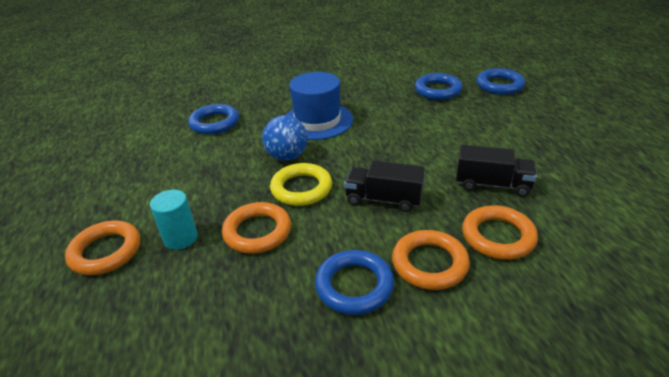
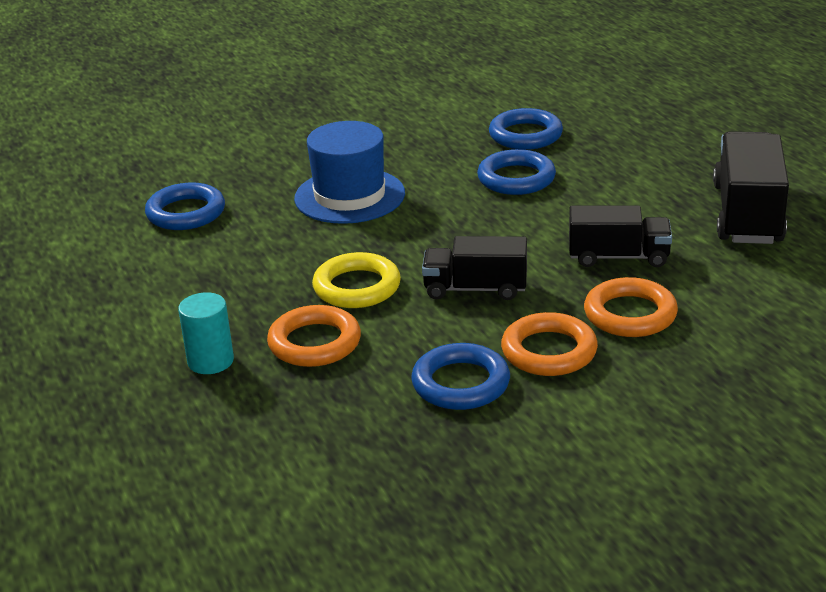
camera: 10 degrees left, 5 degrees down
orange ring [65,221,140,275] -> none
blue ball [262,115,308,161] -> none
blue ring [476,68,525,95] -> blue ring moved to [477,149,556,195]
none -> black truck [713,131,789,244]

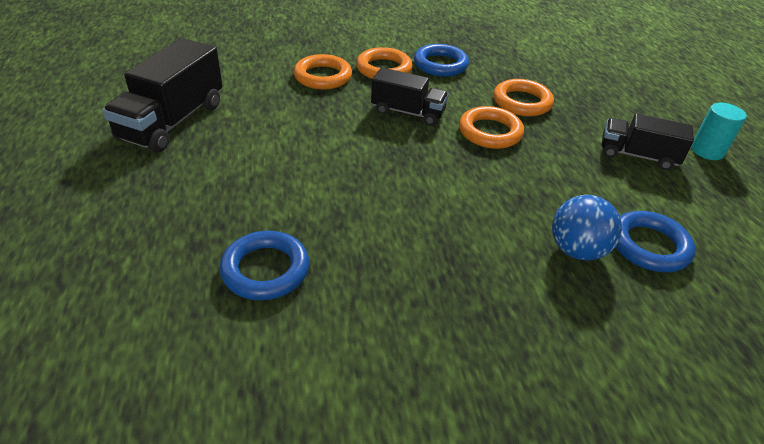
camera: 170 degrees left, 10 degrees up
turquoise cylinder [178,292,234,374] -> turquoise cylinder moved to [691,103,747,160]
blue hat [294,121,405,224] -> none
yellow ring [312,252,401,308] -> orange ring [459,106,524,149]
blue ring [477,149,556,195] -> none
black truck [569,205,672,267] -> black truck moved to [602,114,694,170]
none -> blue ball [552,195,622,261]

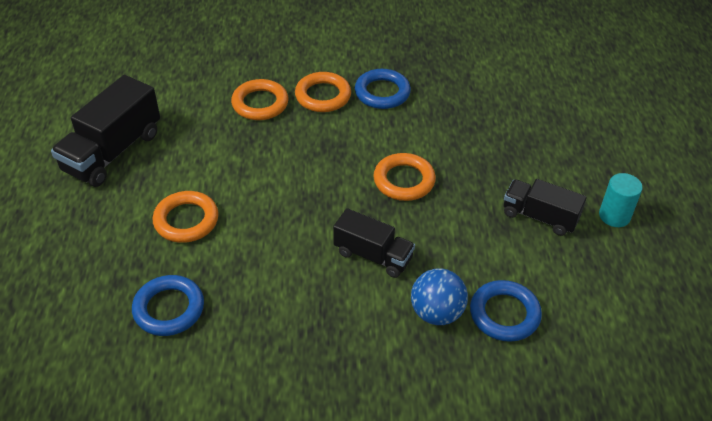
camera: 10 degrees right, 5 degrees up
black truck [371,67,449,126] -> black truck moved to [333,208,415,278]
orange ring [493,79,554,116] -> orange ring moved to [153,191,219,243]

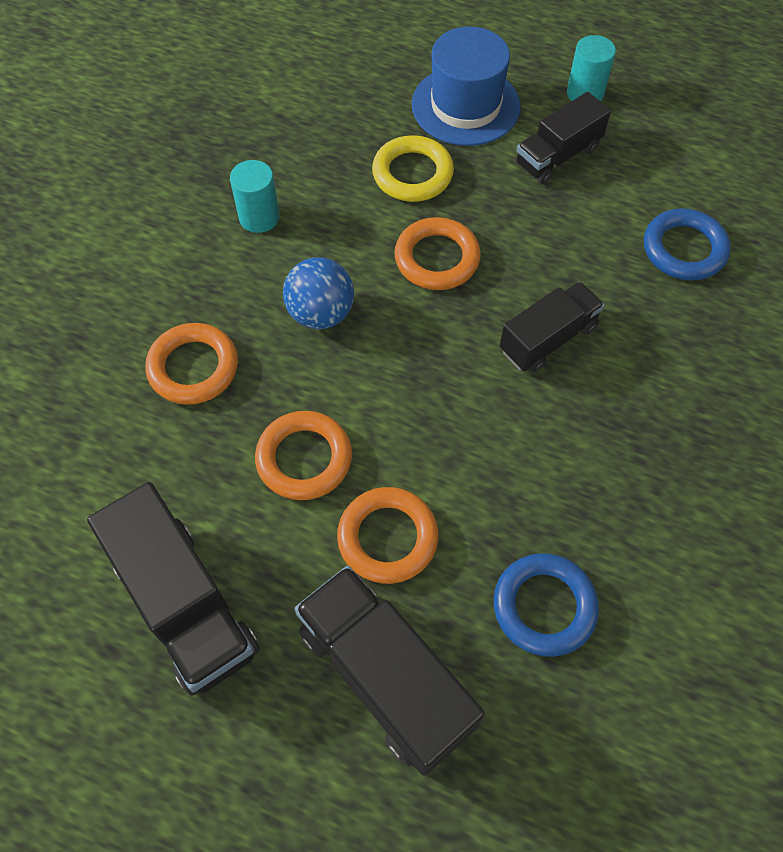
camera: 65 degrees left, 15 degrees up
orange ring [295,72,351,112] -> orange ring moved to [255,411,352,500]
blue ring [355,69,411,109] -> turquoise cylinder [230,160,280,233]
blue ball [411,268,468,325] -> blue ball moved to [283,257,354,329]
none -> black truck [294,565,485,776]
none -> yellow ring [372,135,454,202]
none -> blue hat [412,26,521,146]

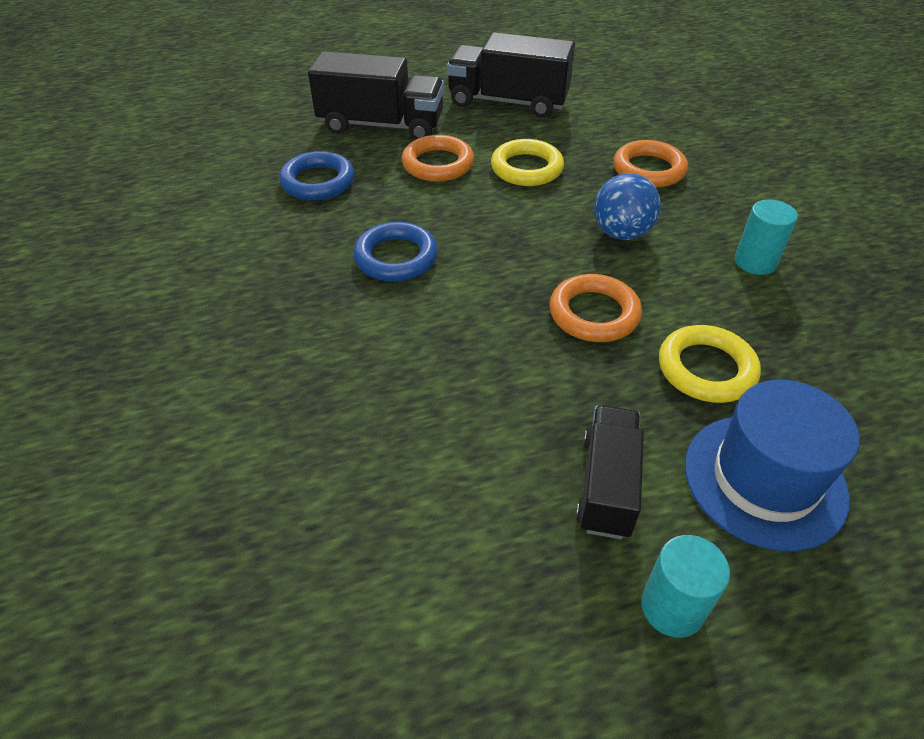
camera: 140 degrees right, 15 degrees down
orange ring [255,411,352,500] -> yellow ring [491,139,564,186]
black truck [500,282,604,372] -> none
blue ring [644,208,731,281] -> blue ring moved to [353,222,438,281]

